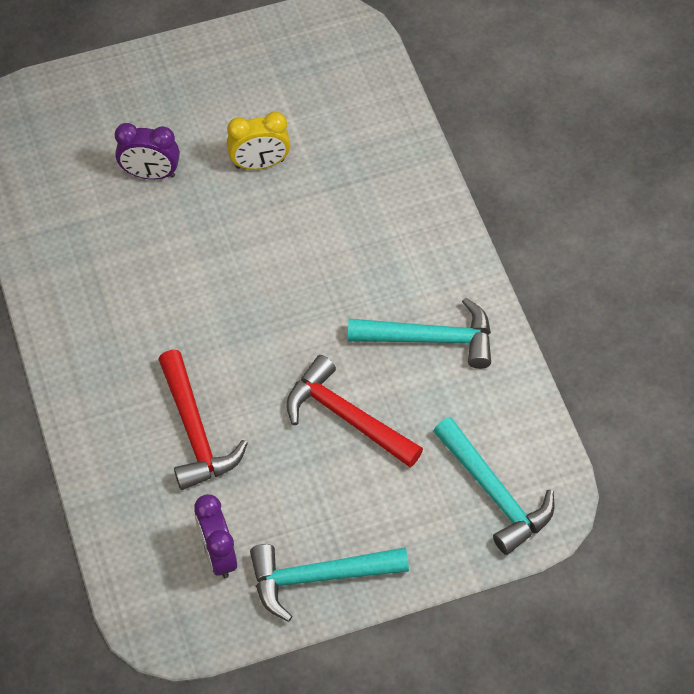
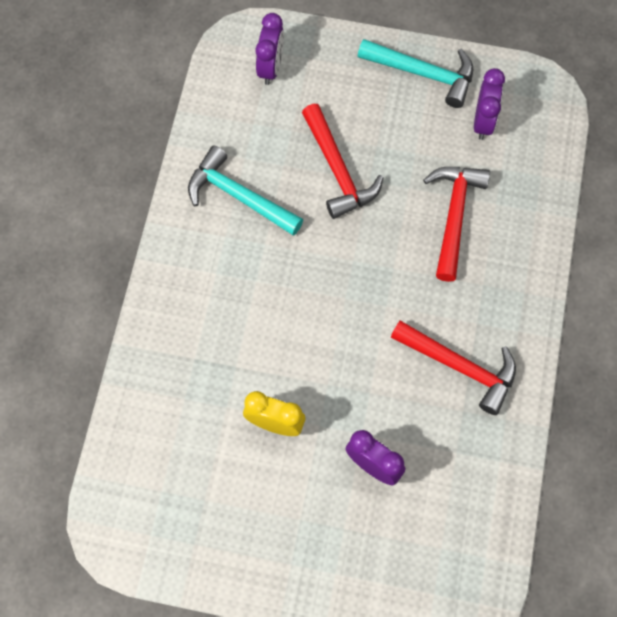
camera: 150 degrees left, 10 degrees up
turquoise hammer [433,417,554,555] -> purple clock [255,13,284,85]
none -> red hammer [391,320,516,415]

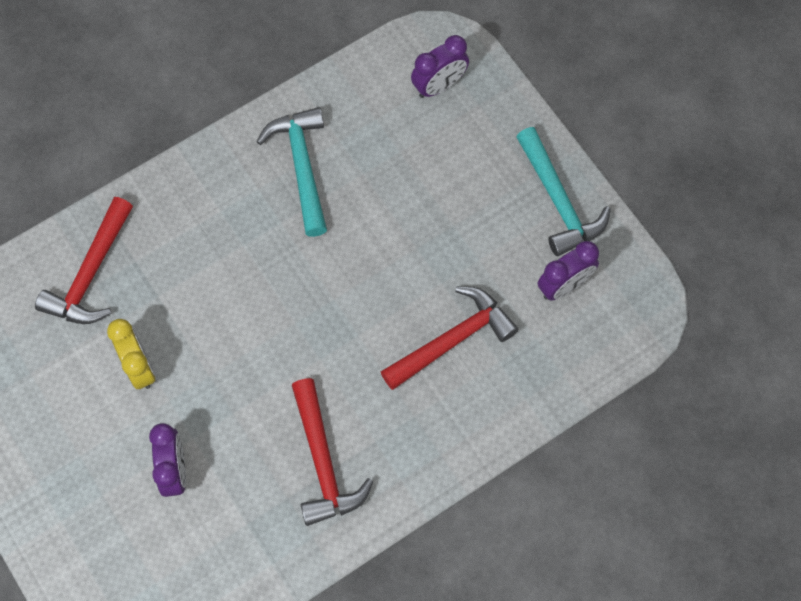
camera: 45 degrees right, 0 degrees up
red hammer [302,104,384,219] -> red hammer moved to [35,197,133,324]

